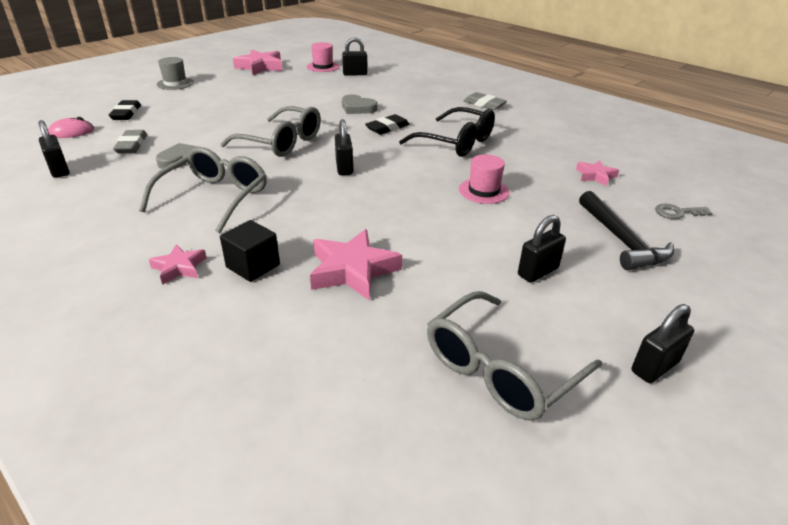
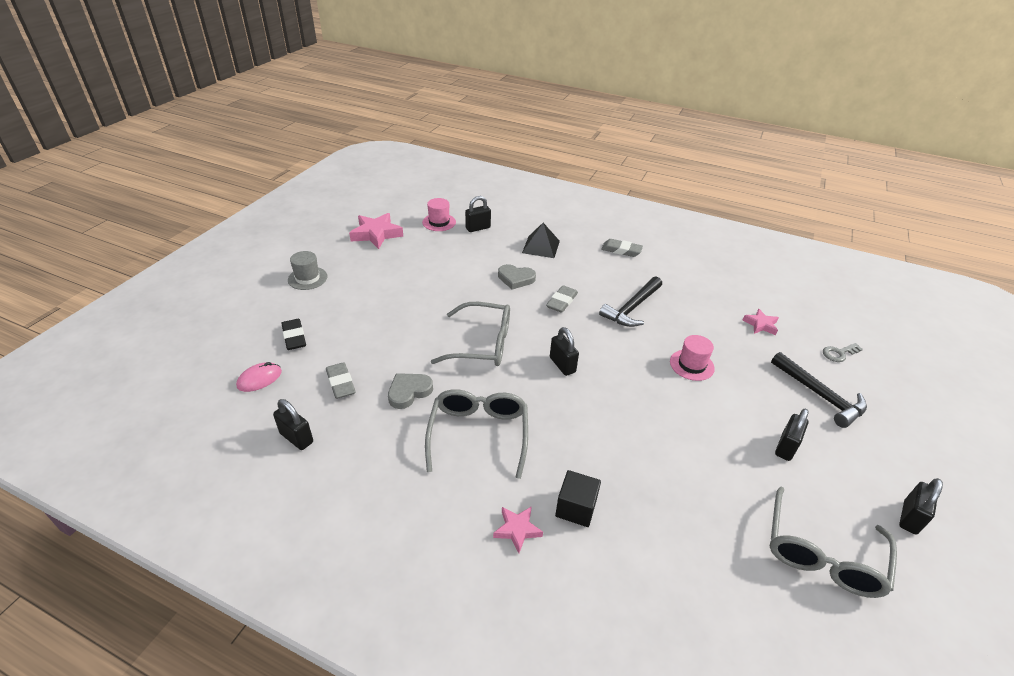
camera: 20 degrees left, 5 degrees up
pink star [310,229,402,300] -> none
black eraser [365,114,410,135] -> grey eraser [546,285,578,313]
black glasses [399,107,495,157] -> black hammer [599,276,662,327]
none -> black pyramid [522,223,560,258]

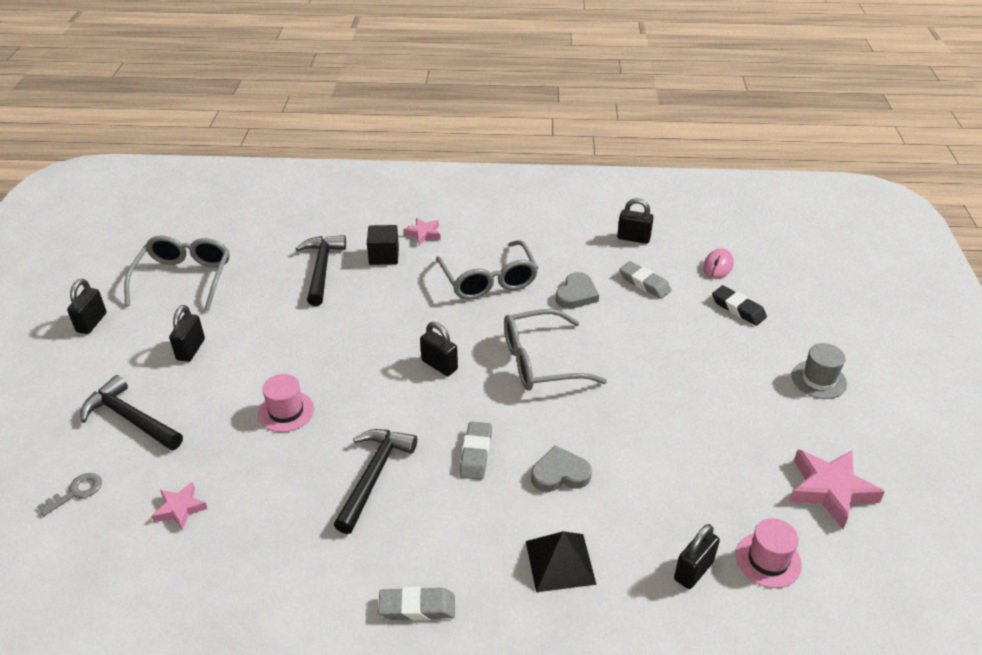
camera: 160 degrees right, 0 degrees up
none -> black hammer [296,235,346,306]

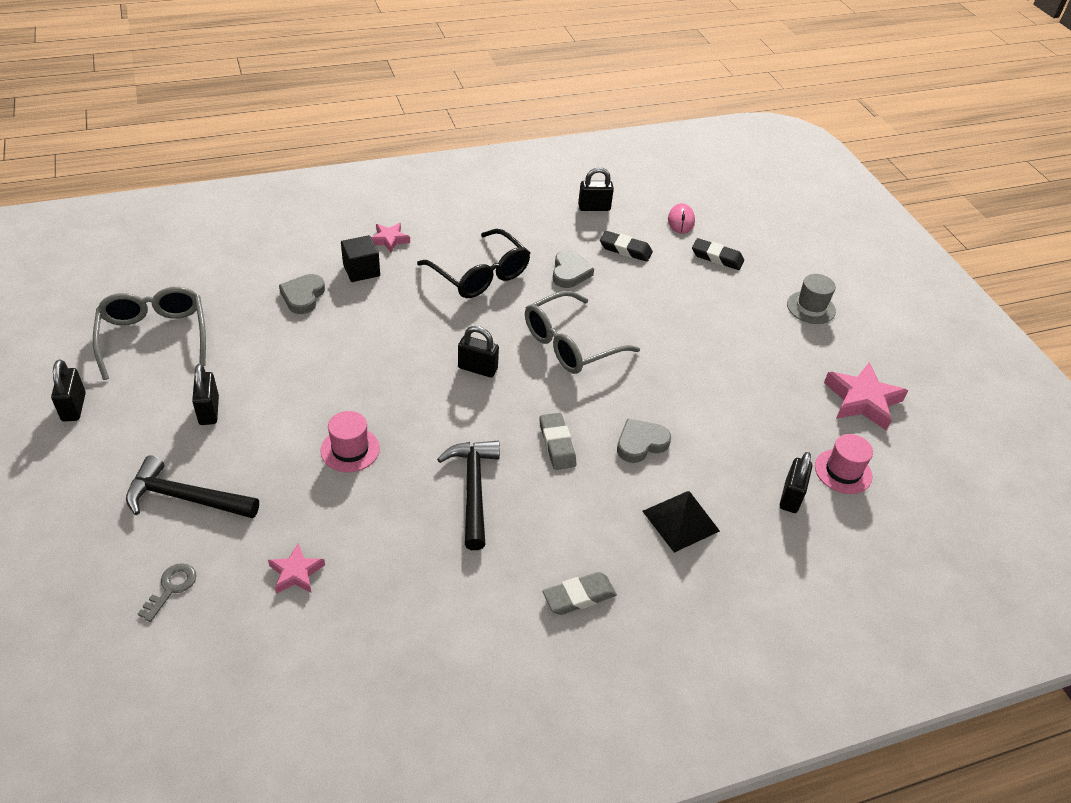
camera: 25 degrees left, 5 degrees up
black hammer [296,235,346,306] -> grey heart [279,274,325,314]
grey glasses [436,240,538,300] -> black glasses [417,229,530,298]
grey eraser [619,261,672,299] -> black eraser [600,231,653,262]

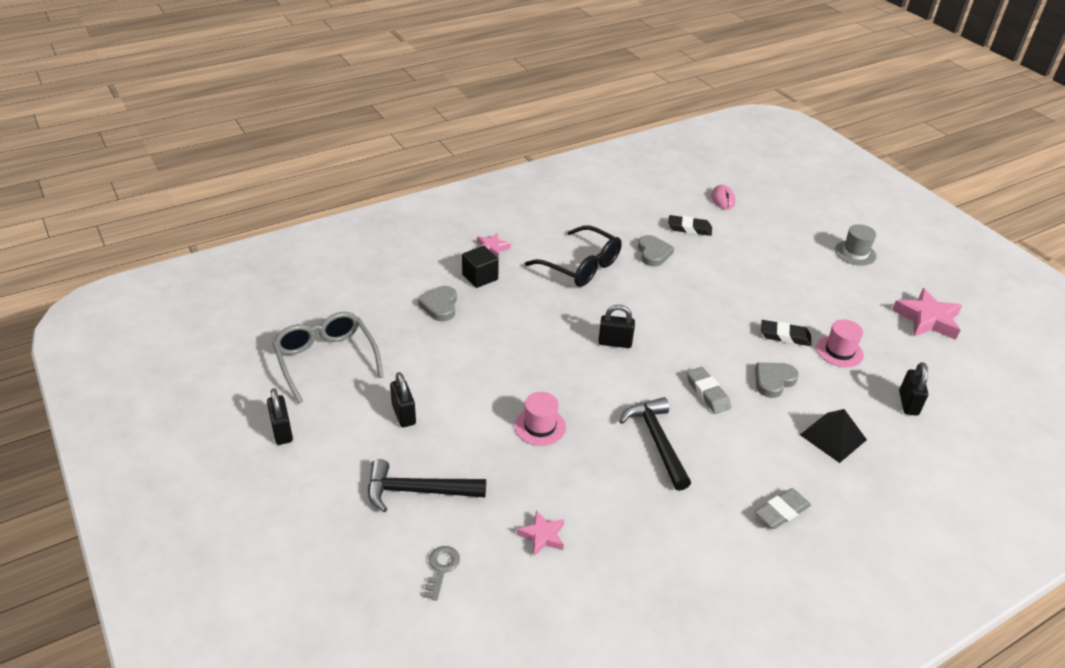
camera: 10 degrees left, 5 degrees down
grey glasses [525,291,640,374] -> none
black padlock [578,167,614,211] -> none
black eraser [692,238,744,270] -> black eraser moved to [761,320,811,346]
pink hat [815,434,873,494] -> pink hat moved to [816,319,864,367]

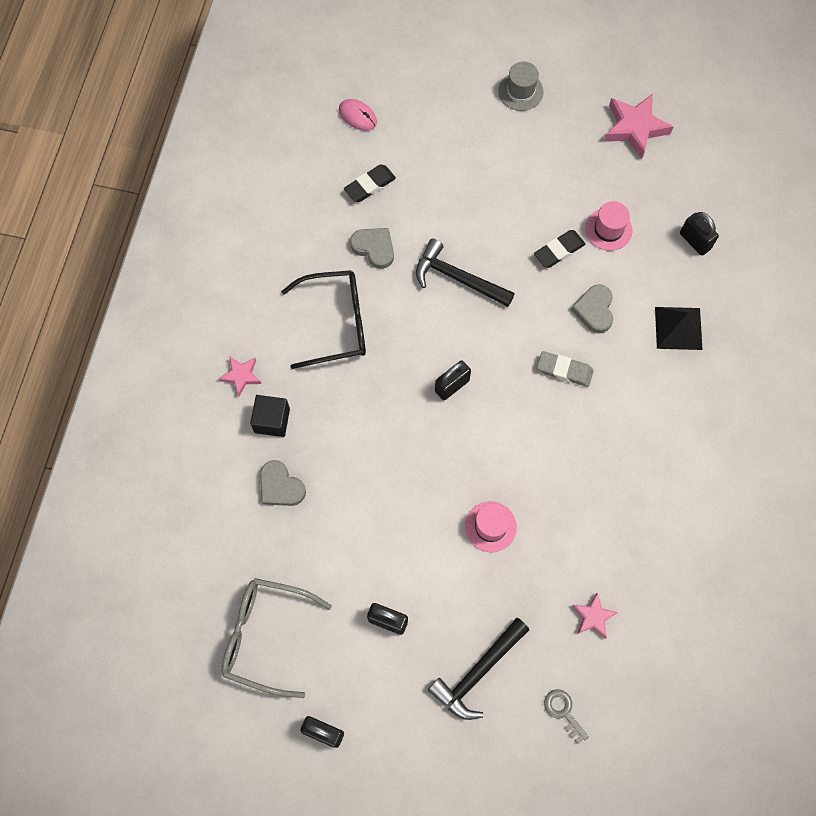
camera: 45 degrees left, 30 degrees up
black hammer [619,397,691,491] -> black hammer moved to [416,238,515,307]
grey eraser [755,488,811,529] -> none

